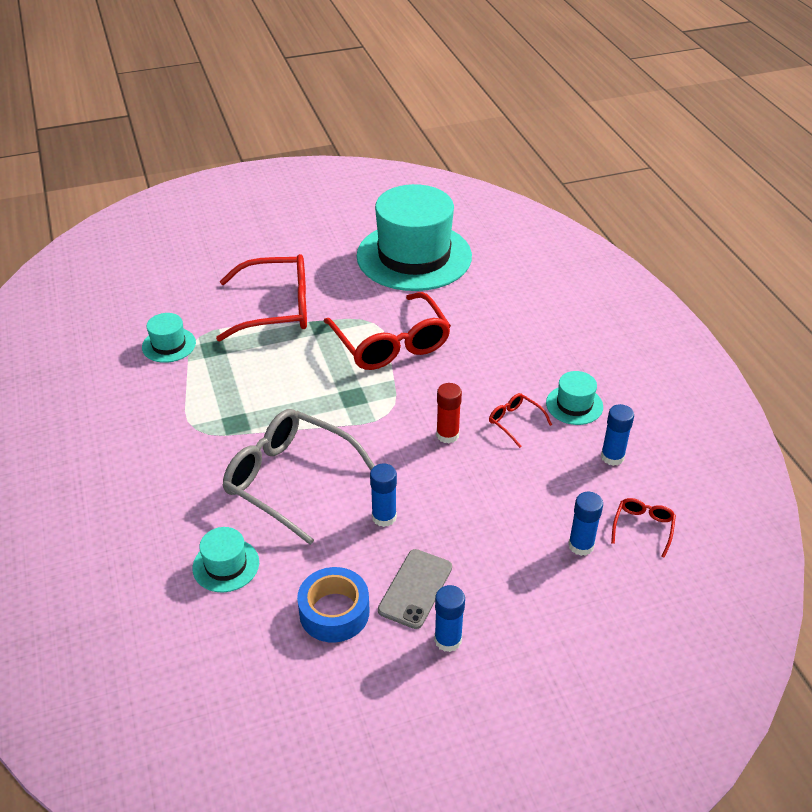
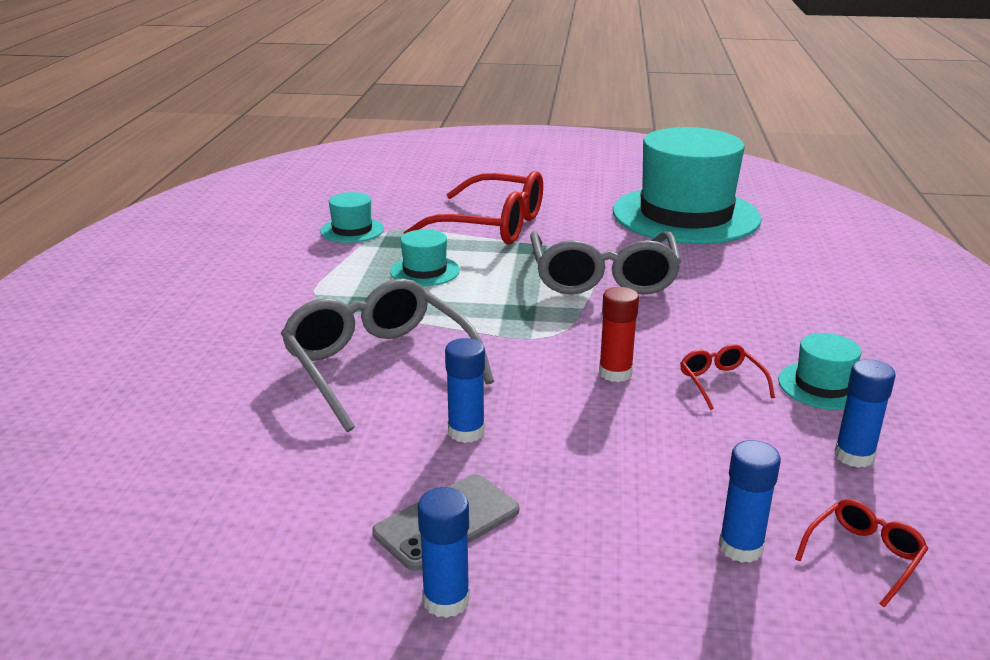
camera: 25 degrees right, 15 degrees down
turquoise hat [192,527,259,592] -> turquoise hat moved to [390,229,460,286]
blue tape [297,567,369,643] -> none
red glasses [324,292,451,370] -> grey glasses [530,231,682,295]

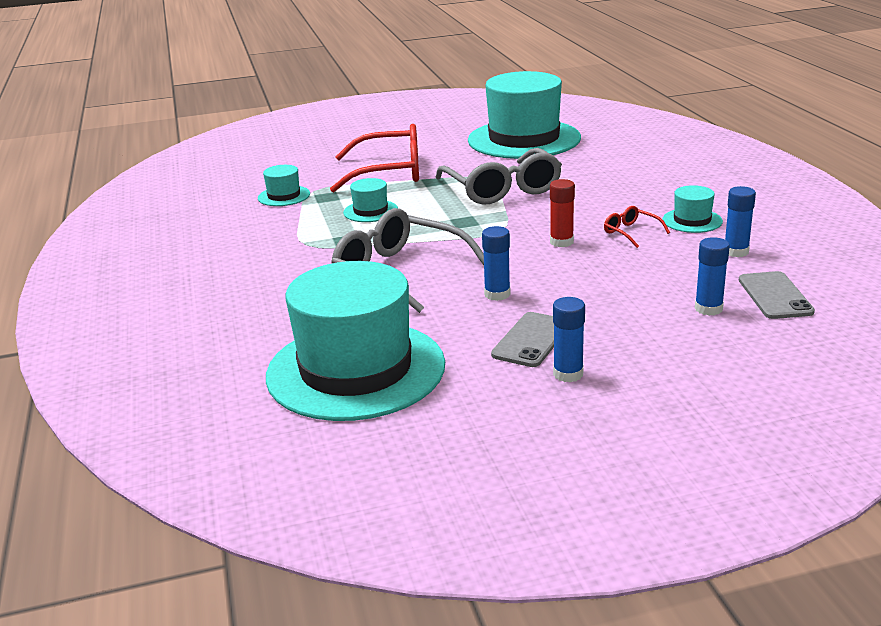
camera: 20 degrees left, 0 degrees up
red glasses [795,499,928,607] -> grey phone [739,271,815,319]
none -> turquoise hat [266,261,445,421]

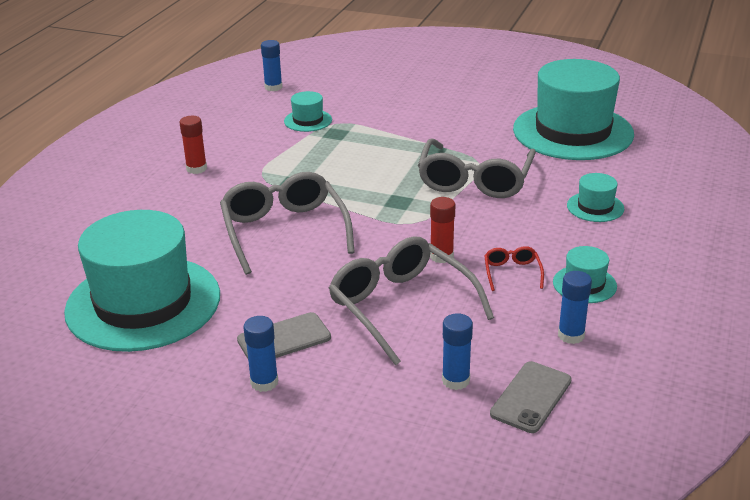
camera: 35 degrees right, 5 degrees up
red glasses [330,124,419,193] -> none
turquoise hat [343,178,398,222] -> turquoise hat moved to [567,173,624,222]
blue glue stick [482,226,511,301] -> blue glue stick moved to [261,40,282,91]
none -> red glue stick [179,116,207,174]
none -> grey glasses [329,236,494,366]

